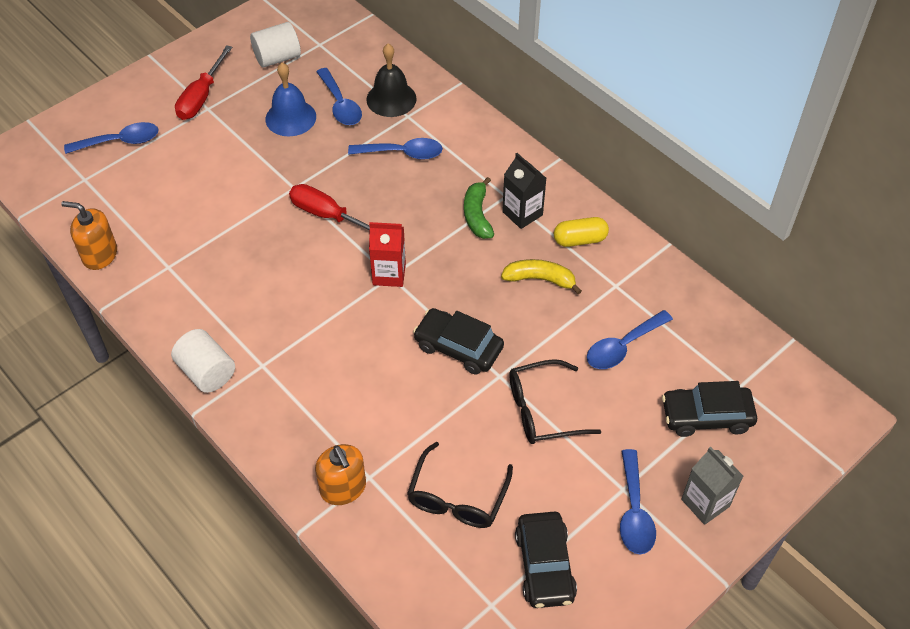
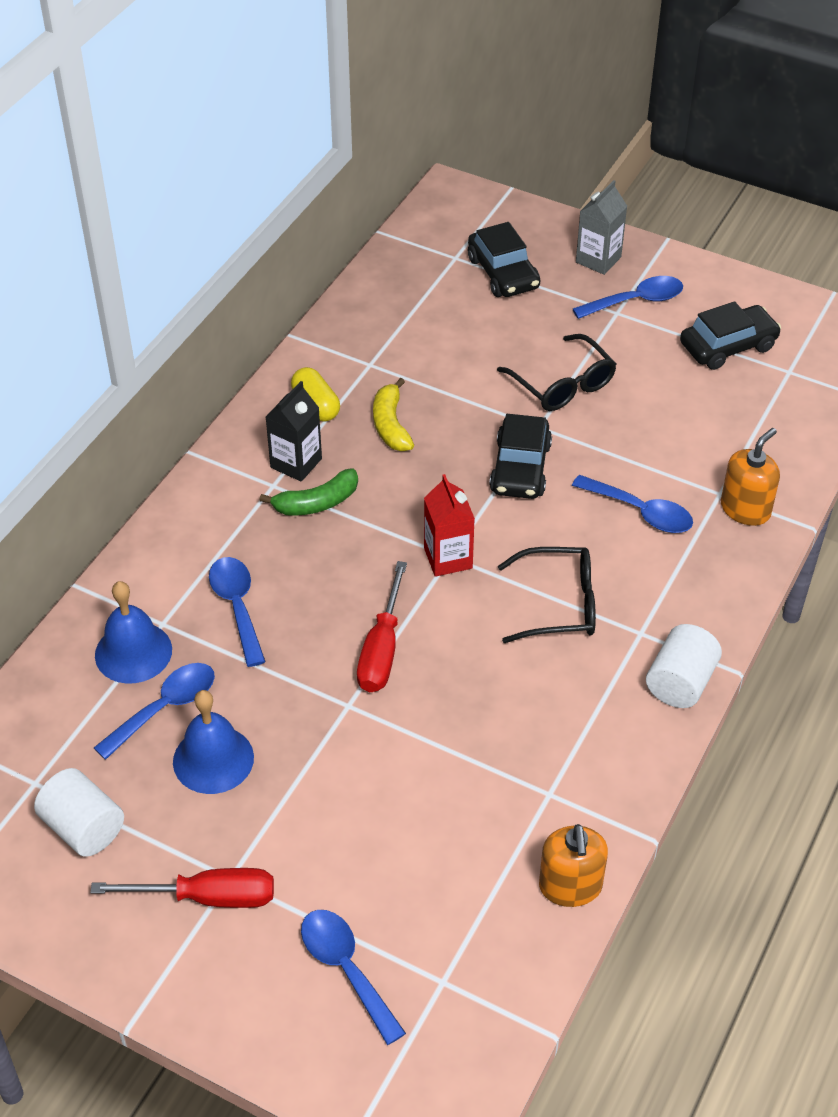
camera: 110 degrees left, 5 degrees down
black bell [366,44,417,117] -> blue bell [95,581,172,684]
black glasses [407,442,513,528] -> black glasses moved to [498,547,596,643]
blue spoon [587,310,673,369] -> blue spoon moved to [572,475,693,533]

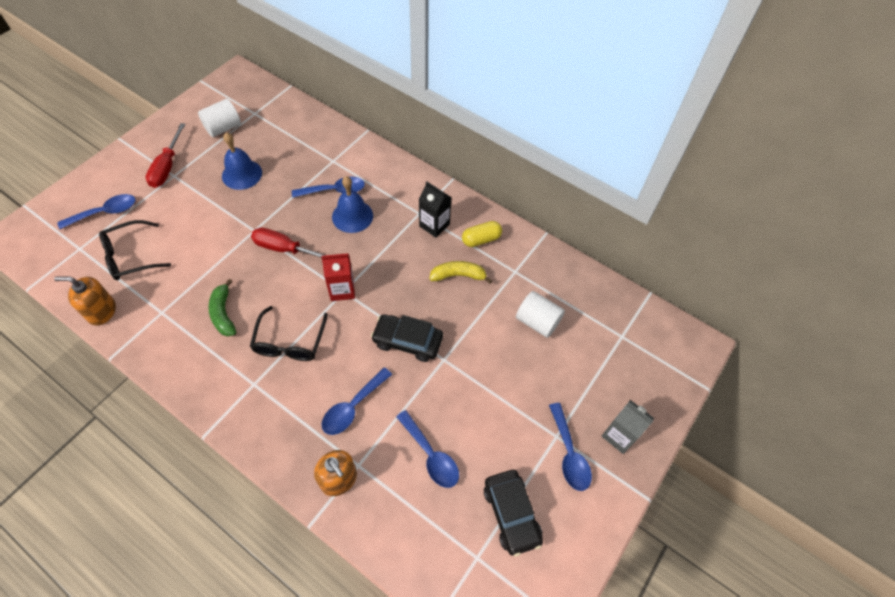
camera: 95 degrees right, 10 degrees up
blue spoon [94,663,215,760] -> blue spoon moved to [396,410,459,488]
blue bell [95,581,172,684] -> blue bell moved to [332,176,373,233]
green banana [260,468,358,516] -> green banana moved to [209,279,236,337]
black car [468,222,540,297] -> none
black glasses [497,334,616,411] -> black glasses moved to [99,220,171,280]
white cylinder [646,624,722,708] -> white cylinder moved to [516,291,565,338]

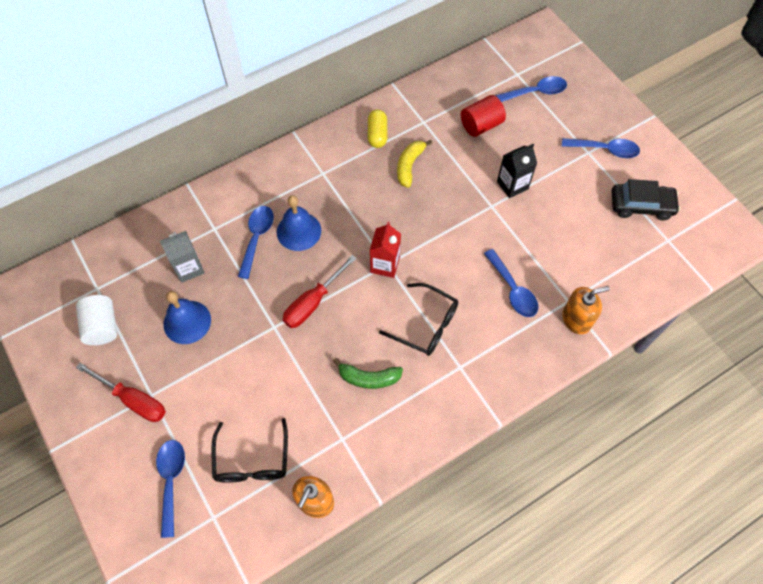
camera: 65 degrees left, 5 degrees up
black car [371,314,443,362] -> none
blue spoon [396,410,459,488] -> blue spoon moved to [495,76,567,102]
black carton [419,181,452,238] -> black carton moved to [497,144,537,198]
white cylinder [516,291,565,338] -> red cylinder [461,95,506,137]
grey carton [602,400,654,454] -> grey carton moved to [160,231,205,283]

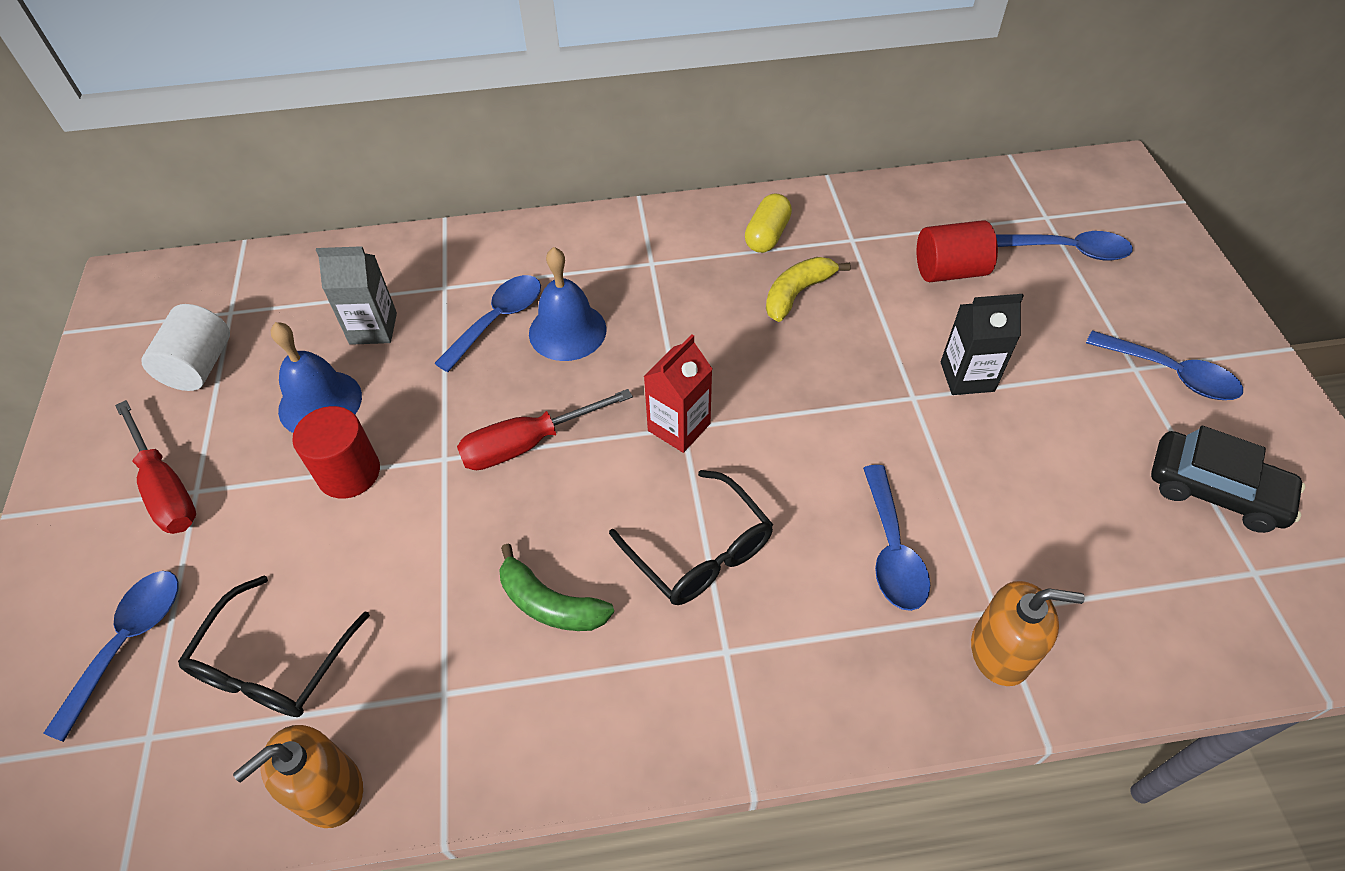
camera: 25 degrees right, 10 degrees down
none -> red cylinder [292,406,380,499]

